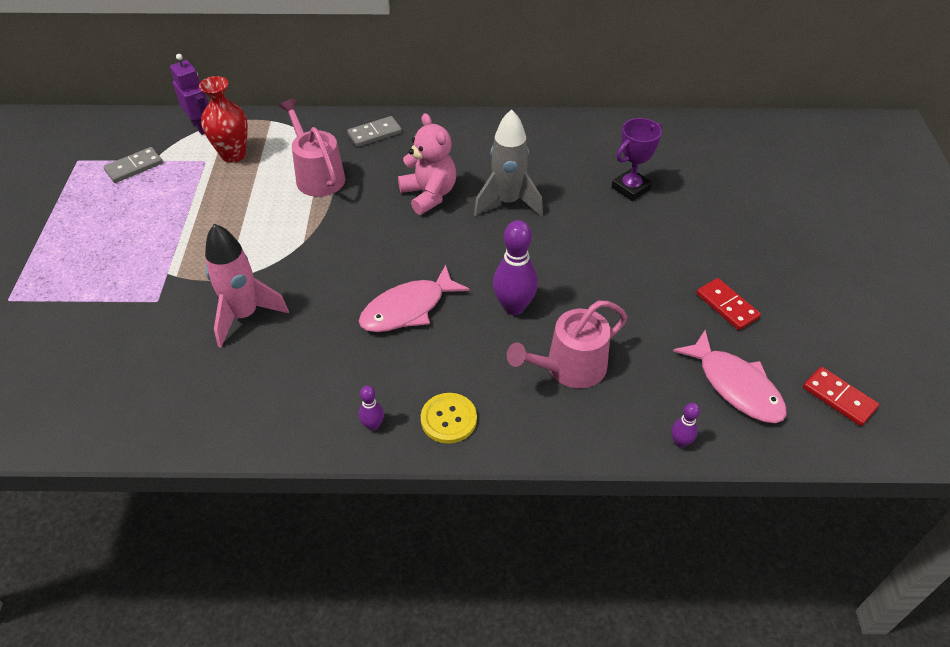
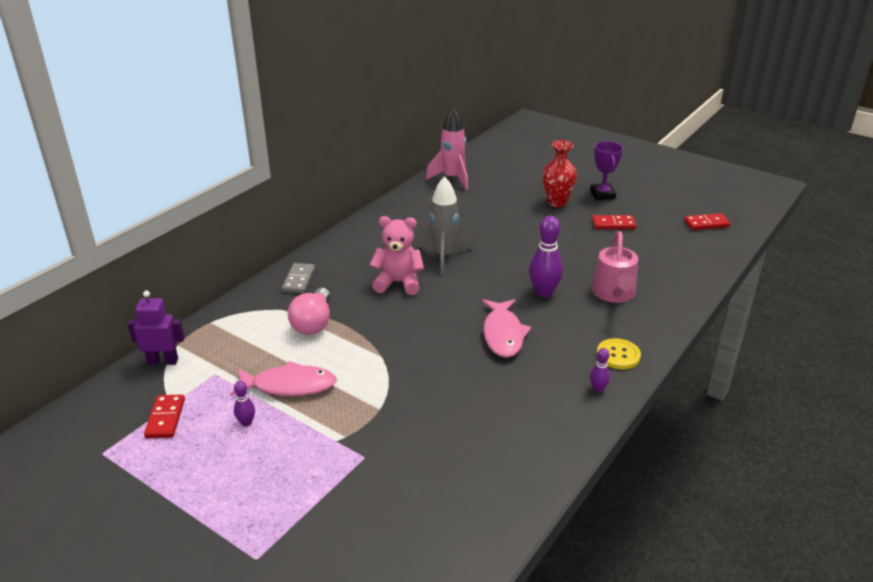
camera: 55 degrees left, 15 degrees down
grey domino [104,147,163,183] -> red domino [144,395,185,438]
red vase [199,76,248,163] -> red vase moved to [543,140,577,207]
pink rocket [205,224,289,348] -> pink rocket moved to [426,106,468,190]
pink watering can [279,99,345,197] -> pink light bulb [288,288,330,335]
purple trophy [612,118,662,201] -> purple trophy moved to [590,141,623,200]
purple bowling pin [671,403,700,448] -> purple bowling pin moved to [234,381,255,427]
pink fish [673,330,787,423] -> pink fish moved to [230,361,337,396]

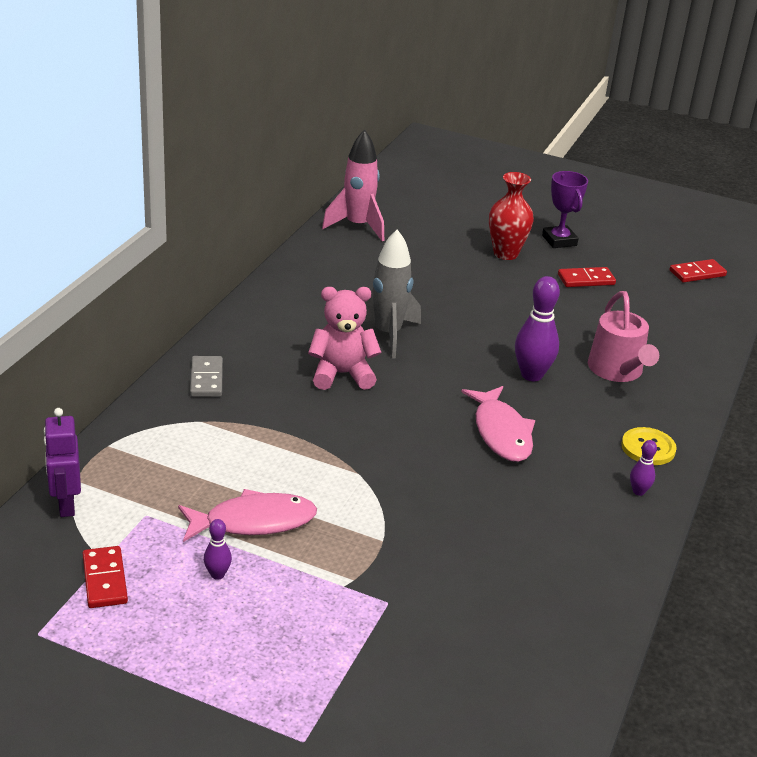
camera: 15 degrees left, 0 degrees up
purple robot [128,291,185,365] -> purple robot turned 90 degrees counterclockwise [44,408,81,517]
pink light bulb [288,288,330,335] -> none

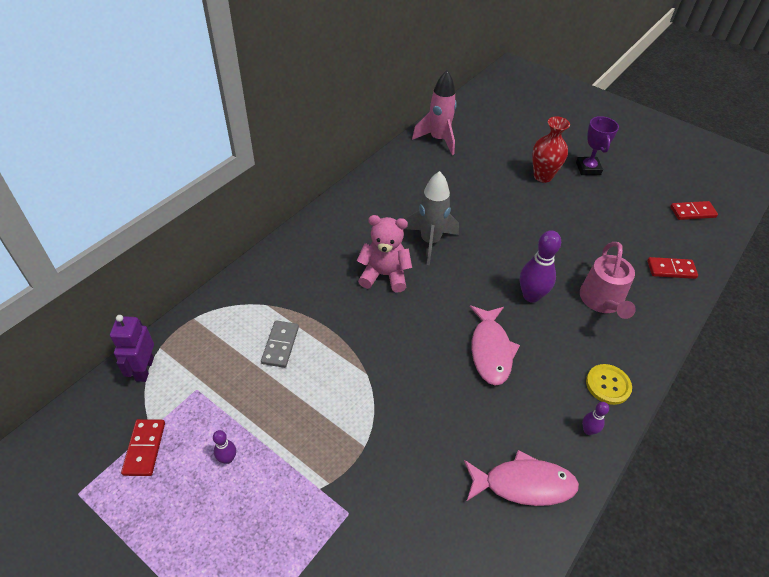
camera: 15 degrees right, 15 degrees up
pink fish [178,489,317,542] -> pink fish moved to [464,450,579,506]
grey domino [190,356,223,397] -> grey domino moved to [261,321,299,368]
red domino [558,267,616,287] -> red domino moved to [647,257,698,279]

